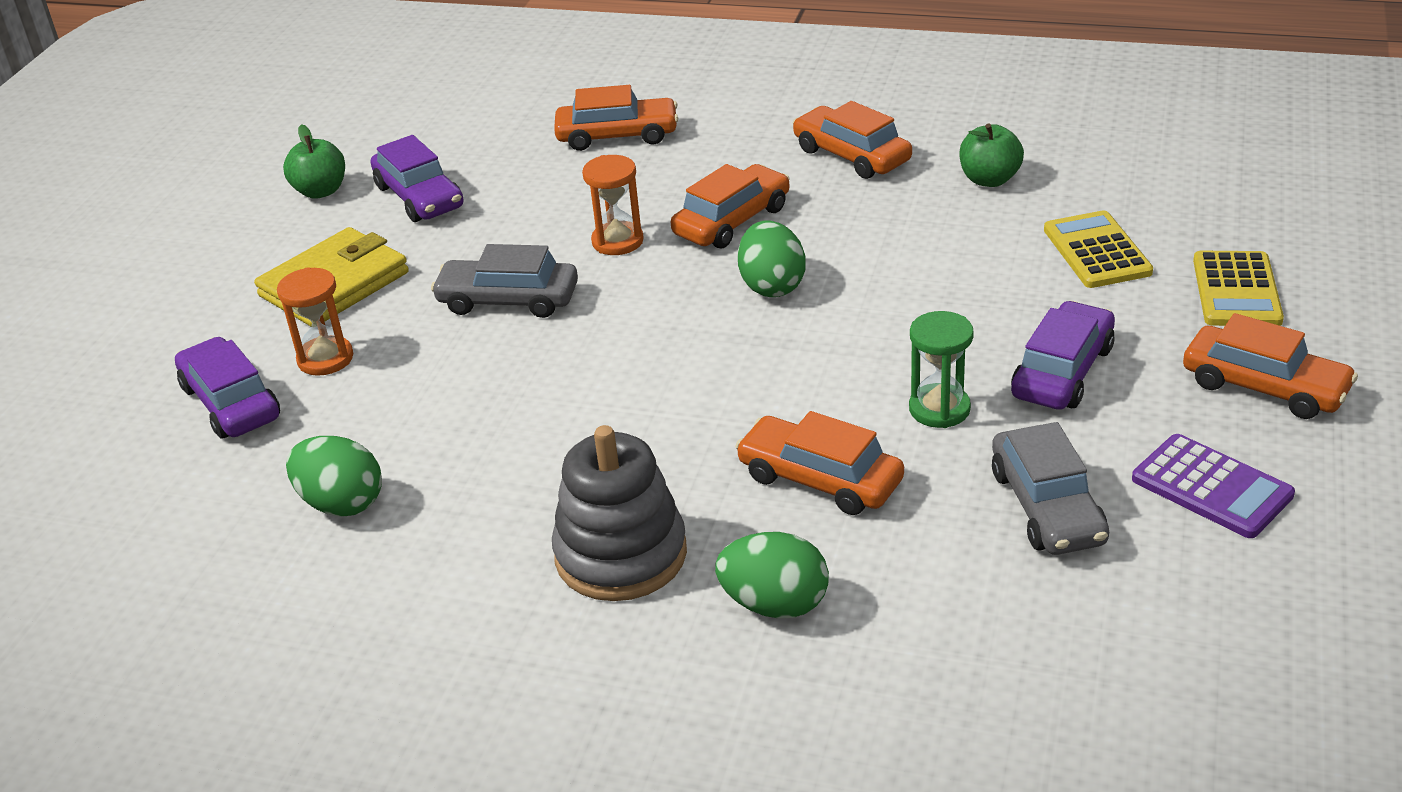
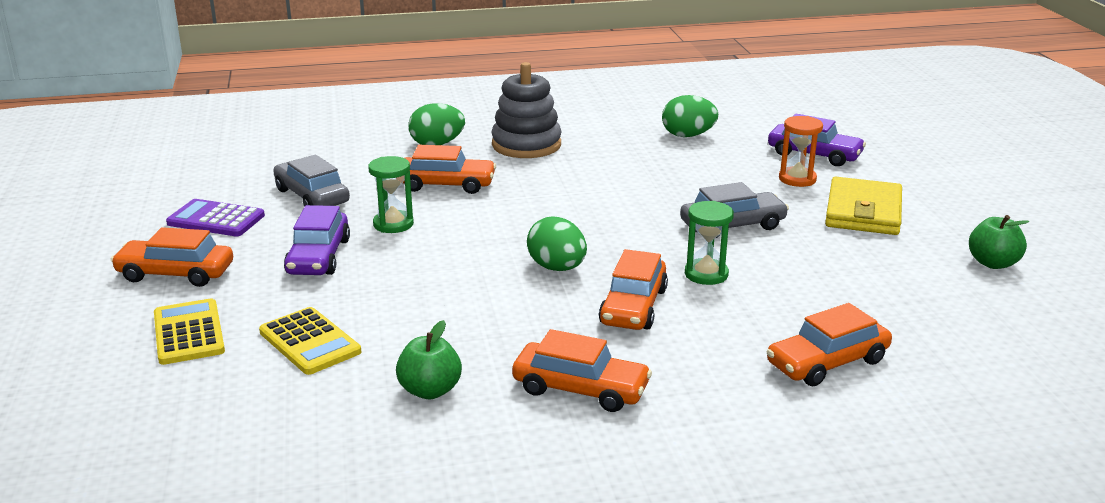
camera: 150 degrees right, 10 degrees down
purple car [371,135,464,222] -> none
orange hourglass [582,155,644,255] -> green hourglass [685,201,734,285]

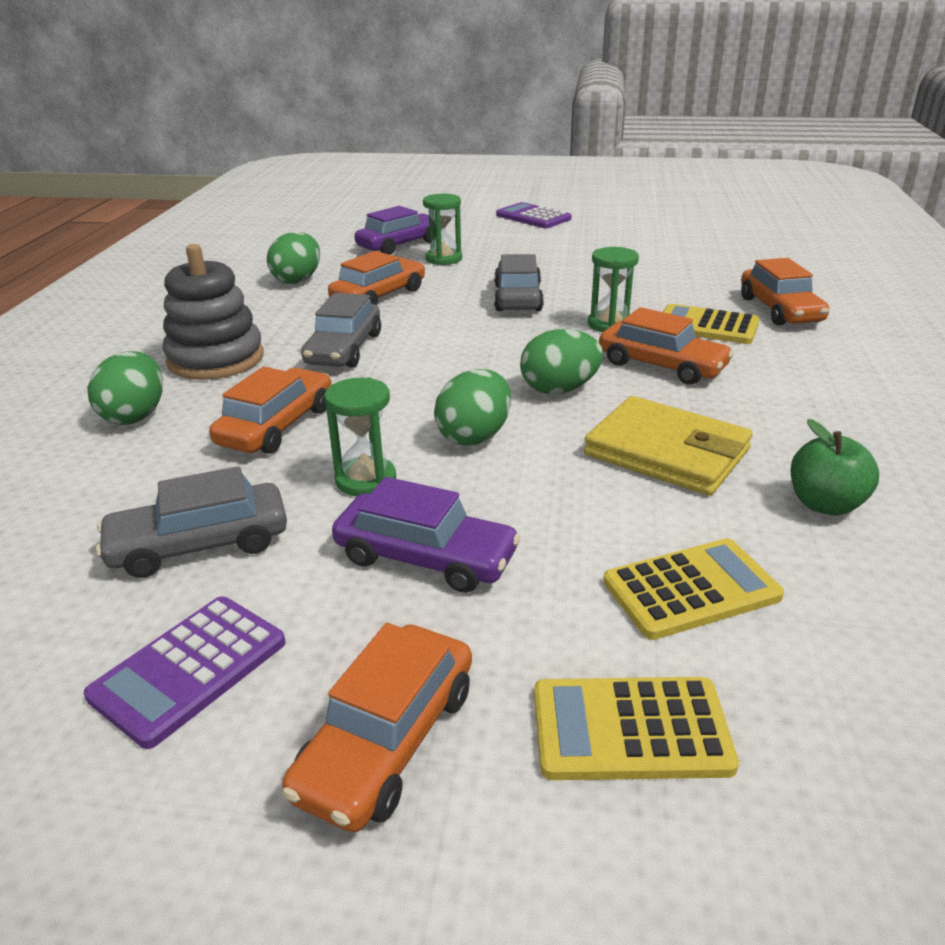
camera: 70 degrees left, 5 degrees up
orange car [512,329,652,412] -> orange car moved to [328,251,425,305]
orange hourglass [779,116,823,187] -> green hourglass [423,194,462,265]
yellow wallet [825,177,902,235] -> yellow wallet moved to [584,396,753,496]
green apple [969,215,1029,269] -> none
none -> grey car [301,293,381,368]
none -> green egg [434,369,511,446]
none -> purple calculator [496,202,572,228]
none -> yellow calculator [663,304,760,344]

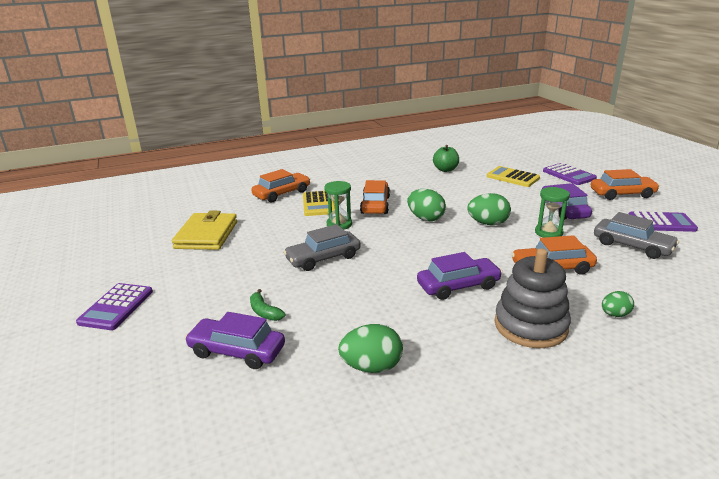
camera: 120 degrees left, 5 degrees down
green egg [88,351,163,425] -> green egg [602,291,634,317], size x0.60
grey car [301,293,381,368] -> purple car [417,252,502,300]
orange car [328,251,425,305] -> none
green hourglass [423,194,462,265] -> green banana [250,289,285,321]
yellow calculator [534,677,739,780] -> purple calculator [543,163,597,185]
yellow wallet [584,396,753,496] -> yellow wallet moved to [172,211,237,250]

